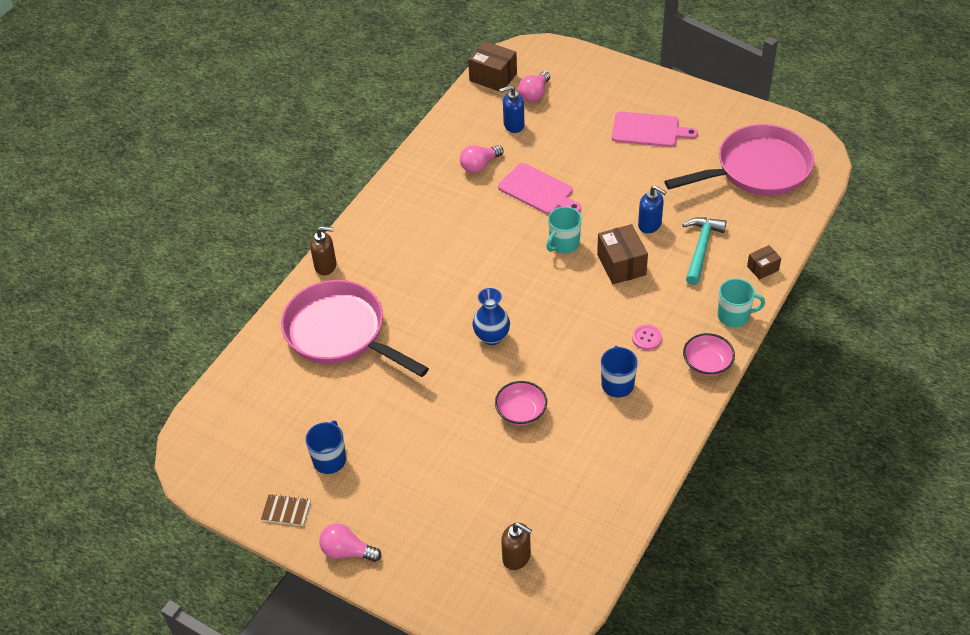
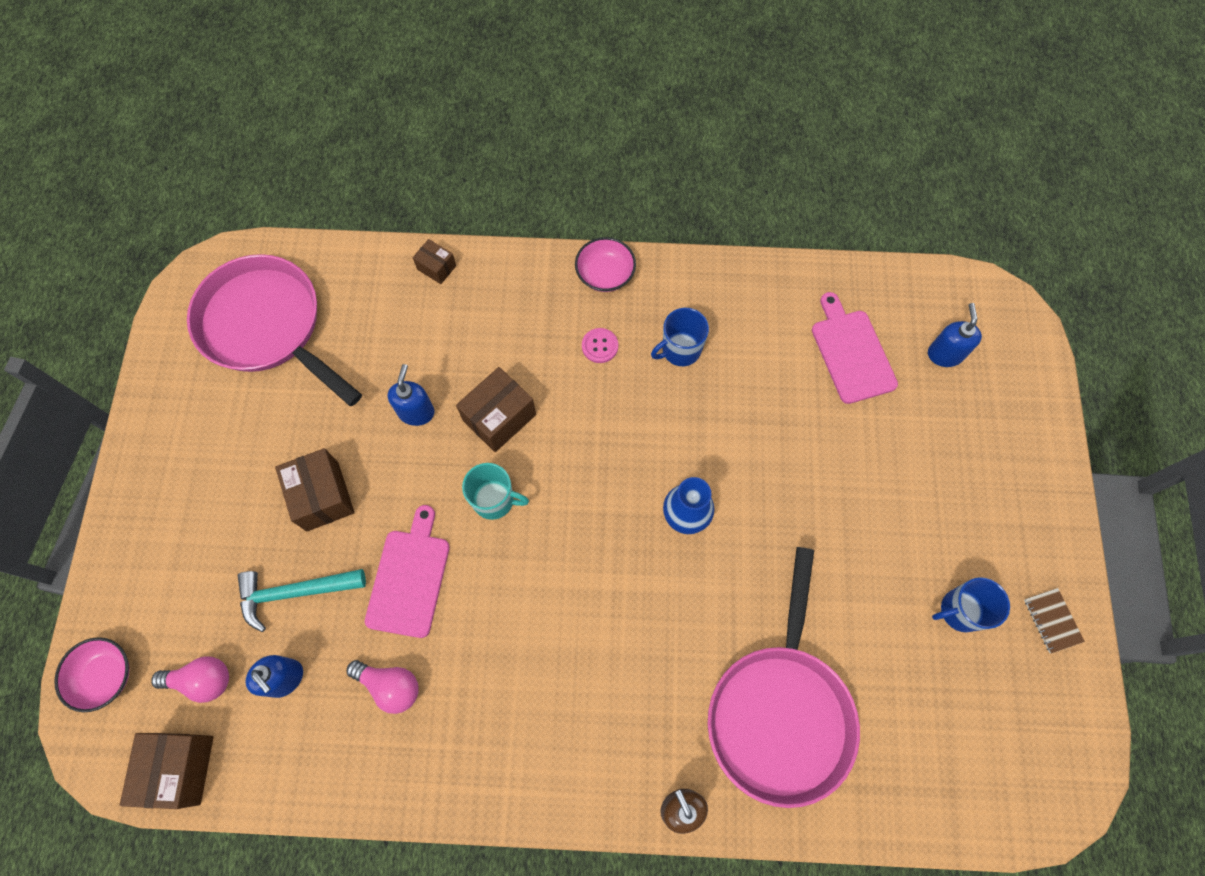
camera: 120 degrees left, 20 degrees up
pink light bulb [319,524,381,562] -> none
pink bowl [495,381,547,425] -> pink bowl moved to [54,637,129,712]
brown soap dispenser [501,522,532,570] -> blue soap dispenser [928,303,982,367]
pink cutting board [612,112,698,147] -> pink cutting board moved to [812,292,898,404]
turquoise hammer [683,217,726,285] -> turquoise hammer moved to [238,569,366,632]
turquoise mug [718,278,765,327] -> none
none -> brown box [275,448,355,532]

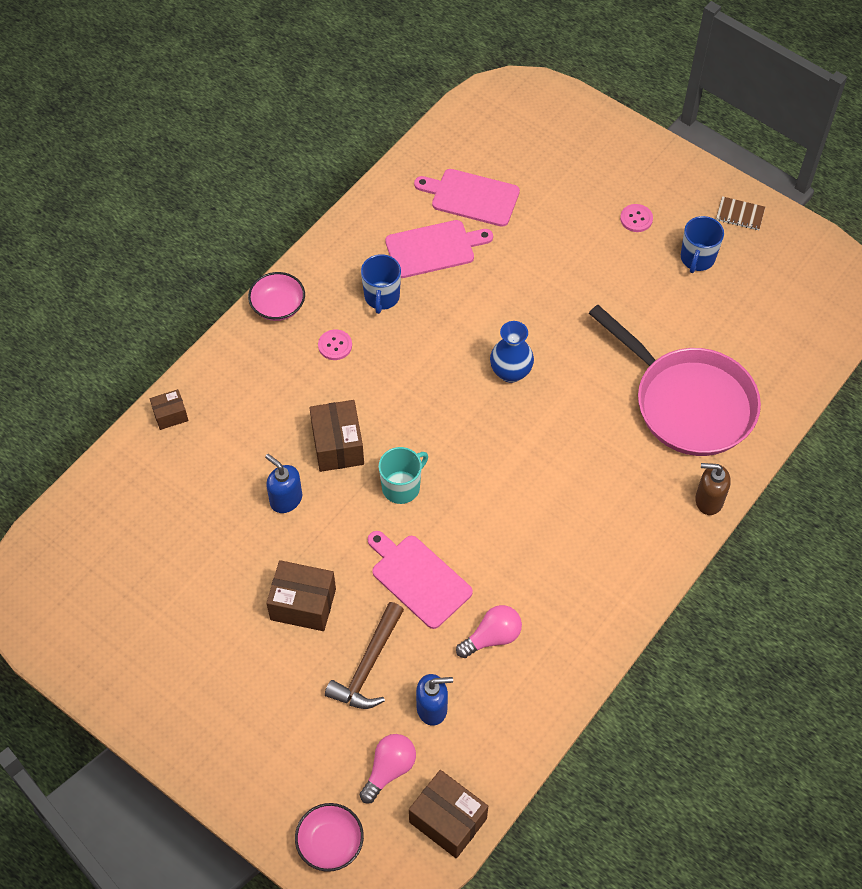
camera: 55 degrees left, 10 degrees down
pink pan [187,254,362,406] -> none
turquoise hammer [238,569,366,632] -> brown hammer [325,602,404,709]
blue soap dispenser [928,303,982,367] -> none
none -> pink cutting board [385,220,493,278]
none -> pink button [620,204,653,232]

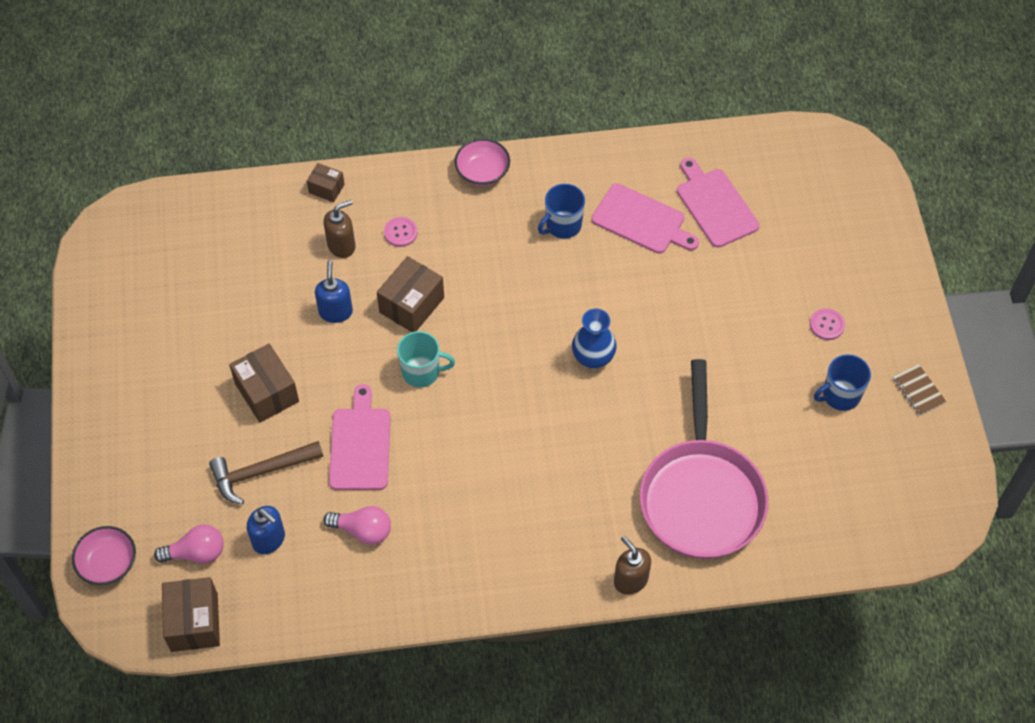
camera: 45 degrees right, 0 degrees up
pink button [318,329,352,360] -> pink button moved to [384,217,418,247]
none -> brown soap dispenser [324,200,355,258]

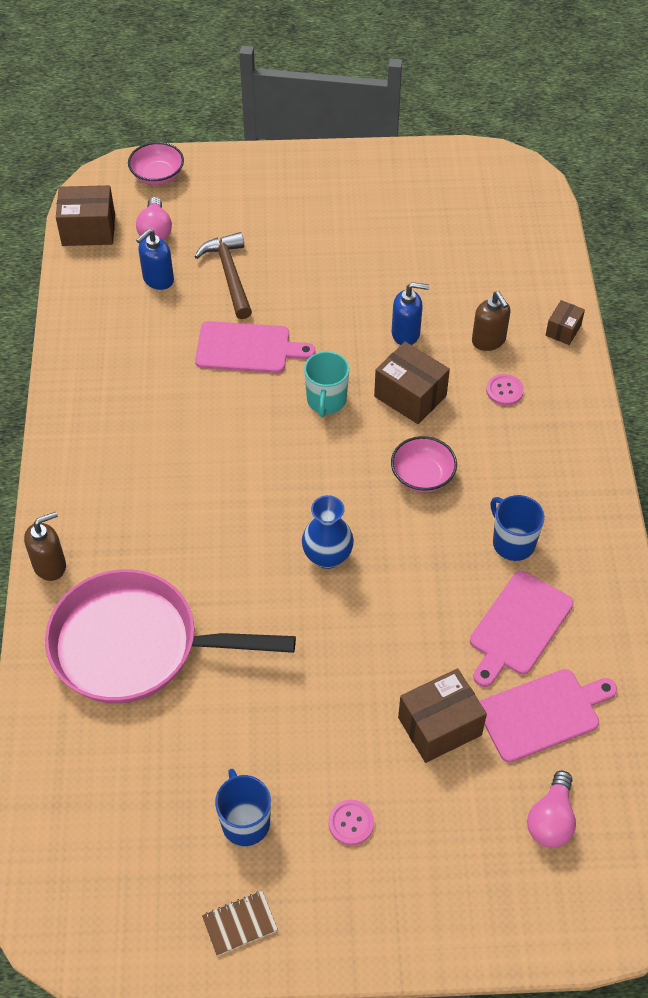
camera: 95 degrees right, 5 degrees down
brown box [229,344,299,423] -> brown box moved to [398,668,487,763]
pink light bulb [323,506,391,545] -> pink light bulb moved to [527,771,576,848]
pink bowl [455,139,510,186] -> pink bowl moved to [391,436,457,492]

